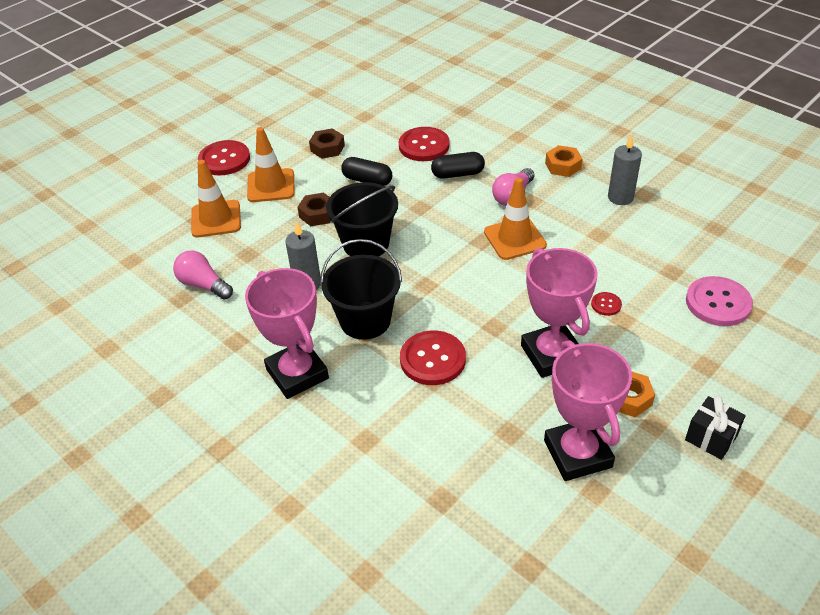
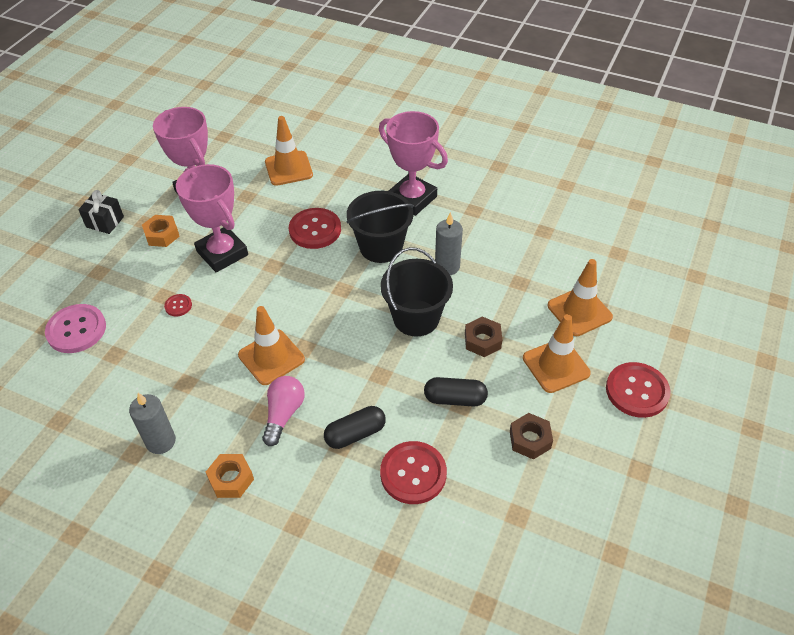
camera: 160 degrees right, 5 degrees up
pink light bulb [173,251,233,300] -> none
none -> orange traffic cone [265,116,313,186]

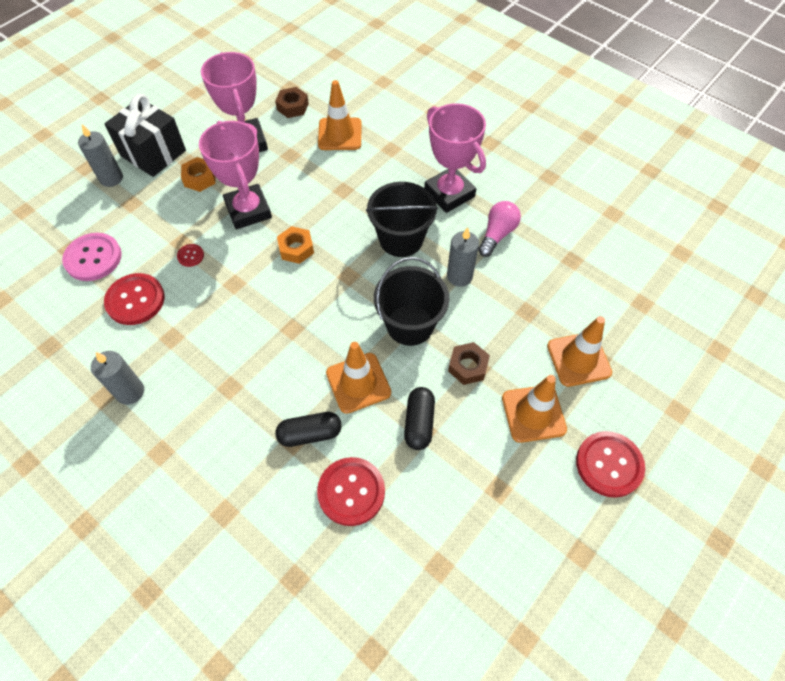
camera: 15 degrees right, 10 degrees up
black gift [78,190,124,234] -> black gift [104,94,186,177], size x1.78
orange nut [206,454,254,498] -> orange nut moved to [277,226,314,264]
orange traffic cone [238,306,305,385] -> orange traffic cone moved to [326,342,391,414]
pink light bulb [262,376,305,446] -> pink light bulb moved to [478,201,521,257]
red button [289,208,341,249] -> red button moved to [104,273,165,325]
black capsule [424,377,488,407] -> black capsule turned 75 degrees clockwise [404,387,435,450]
brown nut [510,413,553,460] -> brown nut moved to [275,87,309,118]
none -> grey candle [78,124,123,187]

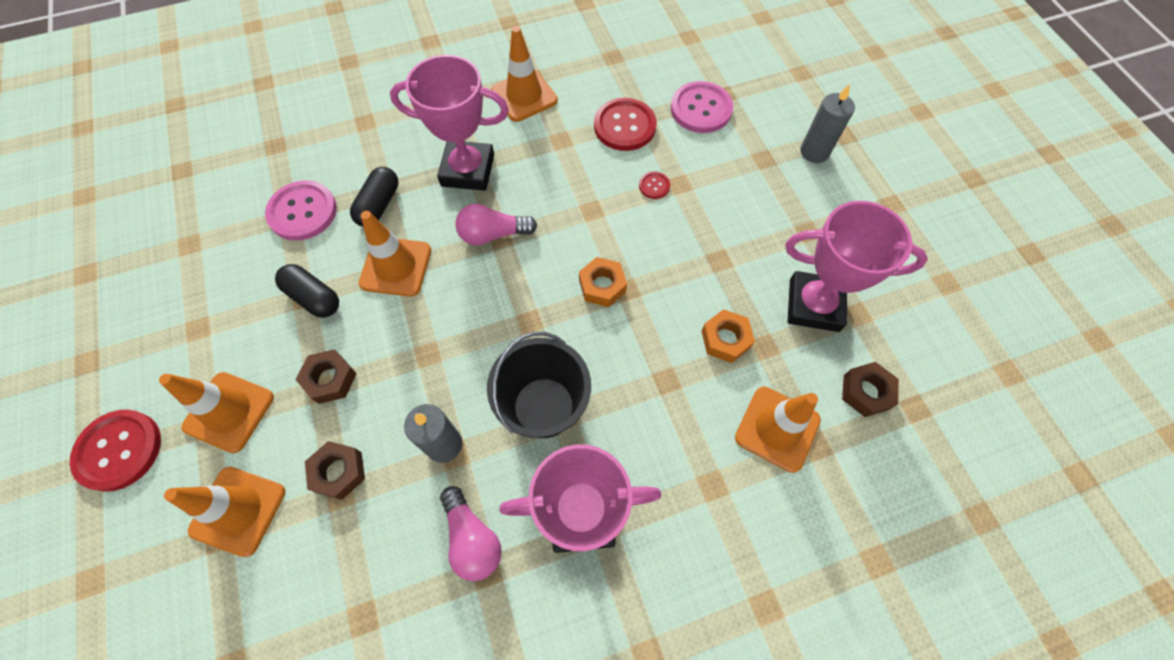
camera: 120 degrees right, 5 degrees up
grey candle [91,351,144,405] -> orange traffic cone [491,26,558,122]
black gift [104,94,186,177] -> none
orange nut [181,157,215,192] -> orange nut moved to [702,309,755,363]
pink trophy [199,121,272,229] -> pink trophy moved to [390,55,509,191]
red button [317,457,385,526] -> pink button [265,180,337,241]
black bucket [374,257,450,346] -> none
none -> brown nut [305,441,365,500]
none -> pink light bulb [455,204,537,245]

